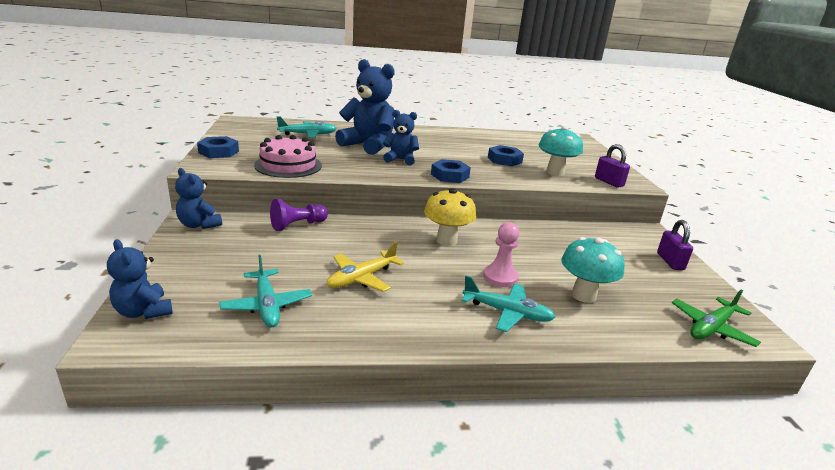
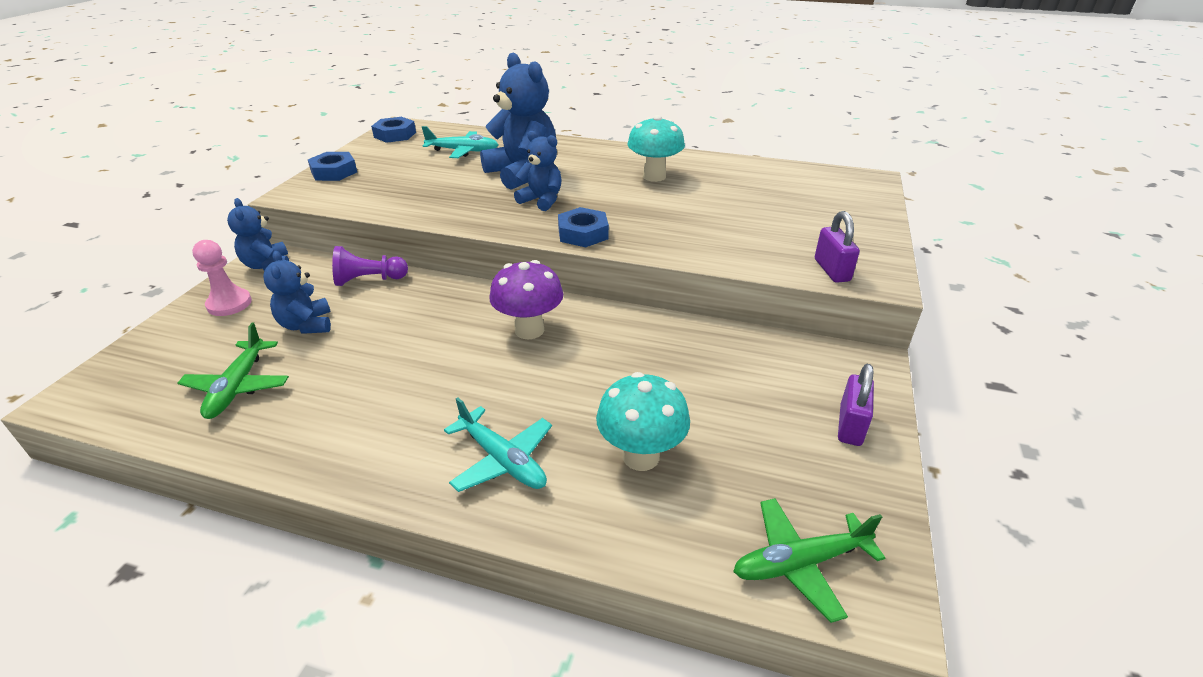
camera: 25 degrees right, 10 degrees up
blue teddy bear [107,239,173,319] -> blue teddy bear moved to [263,251,331,334]
turquoise plane [219,255,312,327] -> green plane [178,322,289,419]
pink cake [254,135,322,178] -> none
yellow plane [326,241,404,292] -> none
yellow mushroom [424,188,476,246] -> purple mushroom [489,260,563,340]
pink pawn [483,222,519,287] -> pink pawn moved to [192,240,252,316]
blue nut [488,145,524,166] -> blue nut moved to [371,117,416,143]
turquoise mushroom [539,126,583,176] -> turquoise mushroom moved to [628,115,685,182]

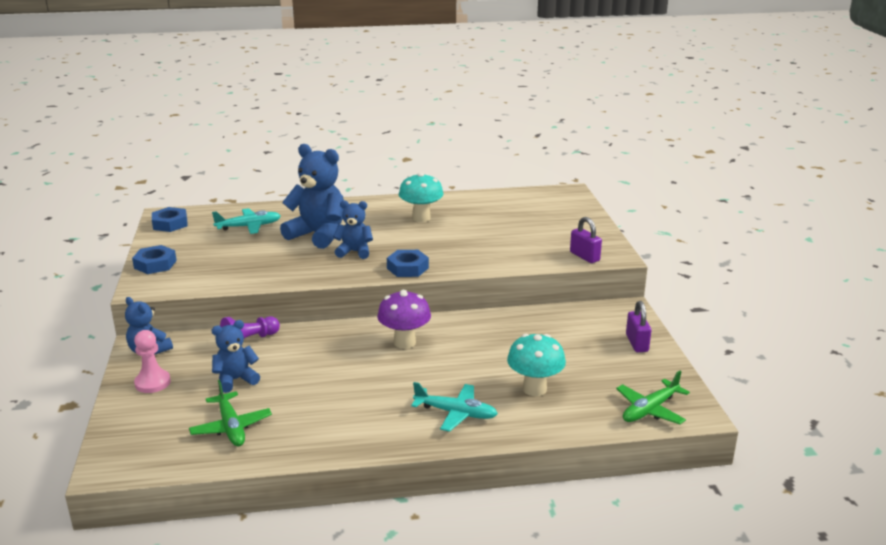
camera: 25 degrees left, 10 degrees down
blue teddy bear [263,251,331,334] -> blue teddy bear turned 105 degrees clockwise [212,320,260,393]

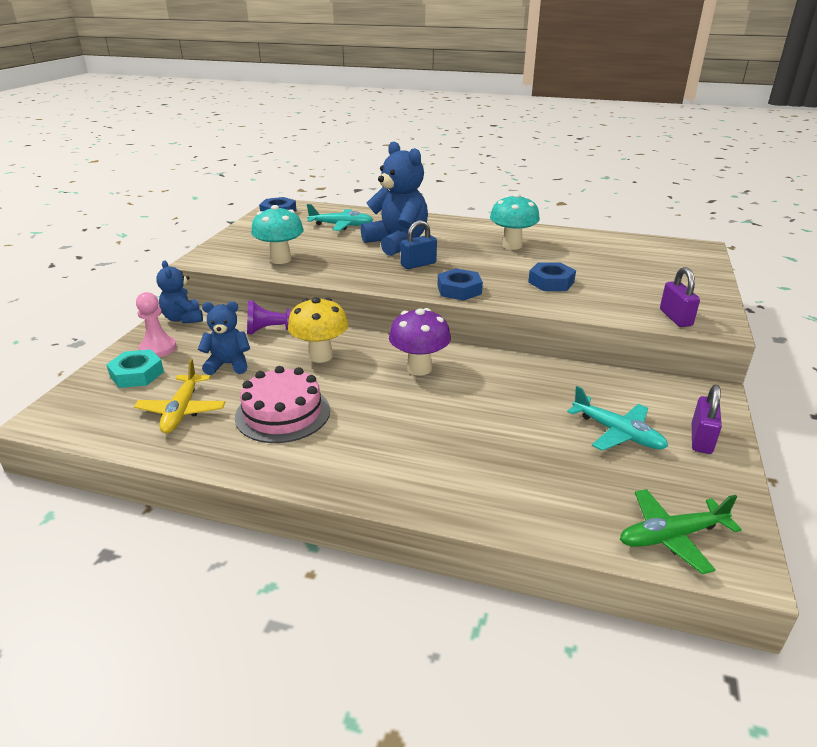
camera: 25 degrees right, 5 degrees up
blue nut [132,245,177,274] -> blue nut moved to [528,262,576,291]
green plane [189,380,272,446] -> yellow plane [134,359,225,433]
blue teddy bear [333,200,373,259] -> blue padlock [401,220,437,269]
turquoise plane [411,382,498,432] -> turquoise plane moved to [567,386,668,451]
turquoise mushroom [507,334,566,396] -> turquoise mushroom moved to [251,205,304,264]
none -> turquoise nut [106,349,164,388]
none -> pink cake [235,366,330,443]
none -> yellow mushroom [288,297,348,363]

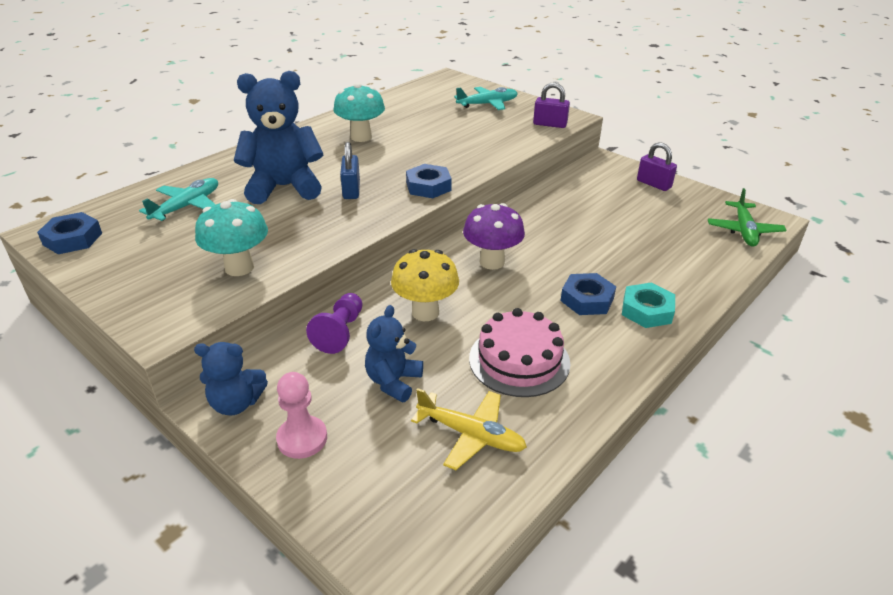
camera: 65 degrees left, 5 degrees up
turquoise nut [106,349,164,388] -> turquoise nut moved to [622,283,675,328]
blue nut [528,262,576,291] -> blue nut moved to [560,273,616,315]
turquoise plane [567,386,668,451] -> turquoise plane moved to [454,87,518,110]

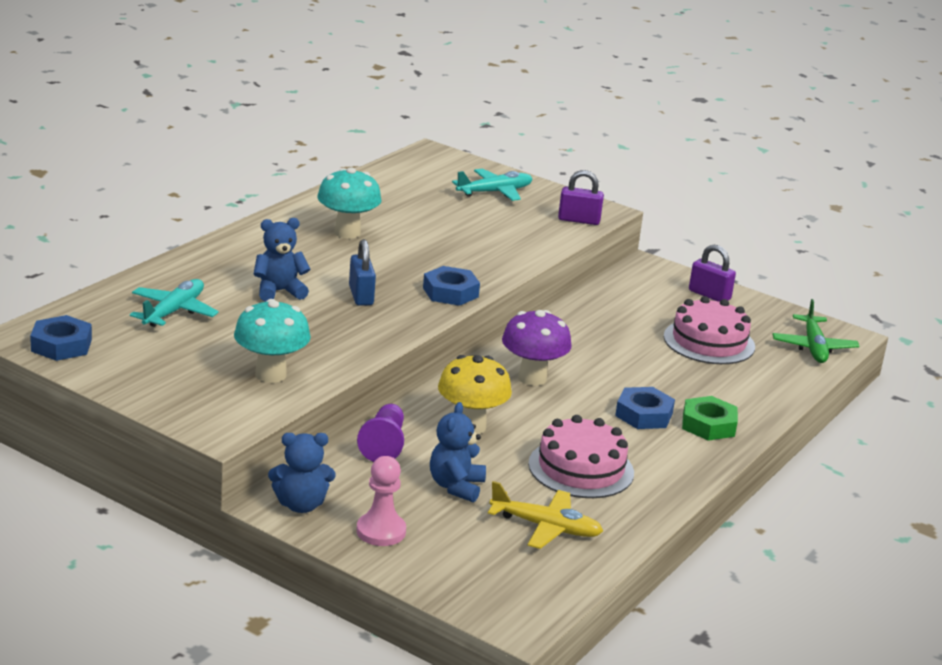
camera: 10 degrees left, 10 degrees down
blue teddy bear [234,71,323,204] -> blue teddy bear [253,218,310,302], size x0.57
turquoise nut [622,283,675,328] -> green nut [682,396,738,441]
none -> pink cake [664,296,755,364]

